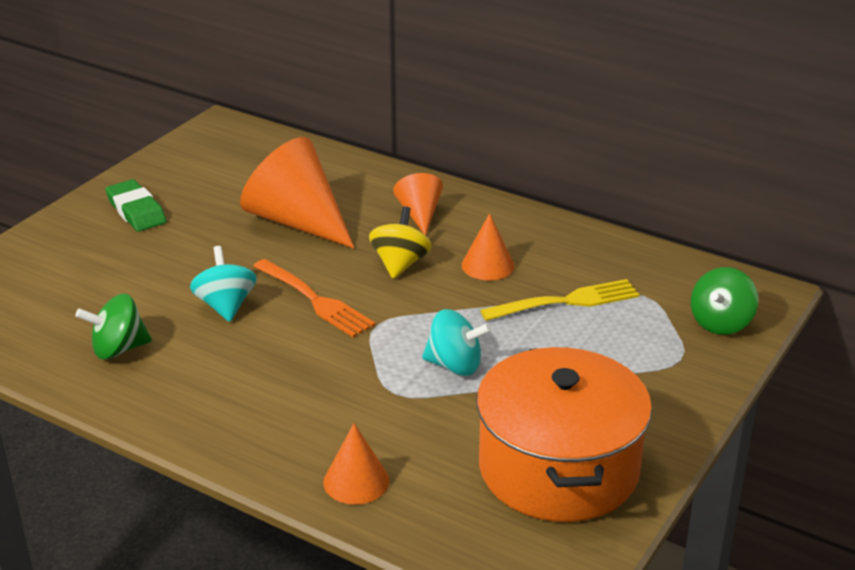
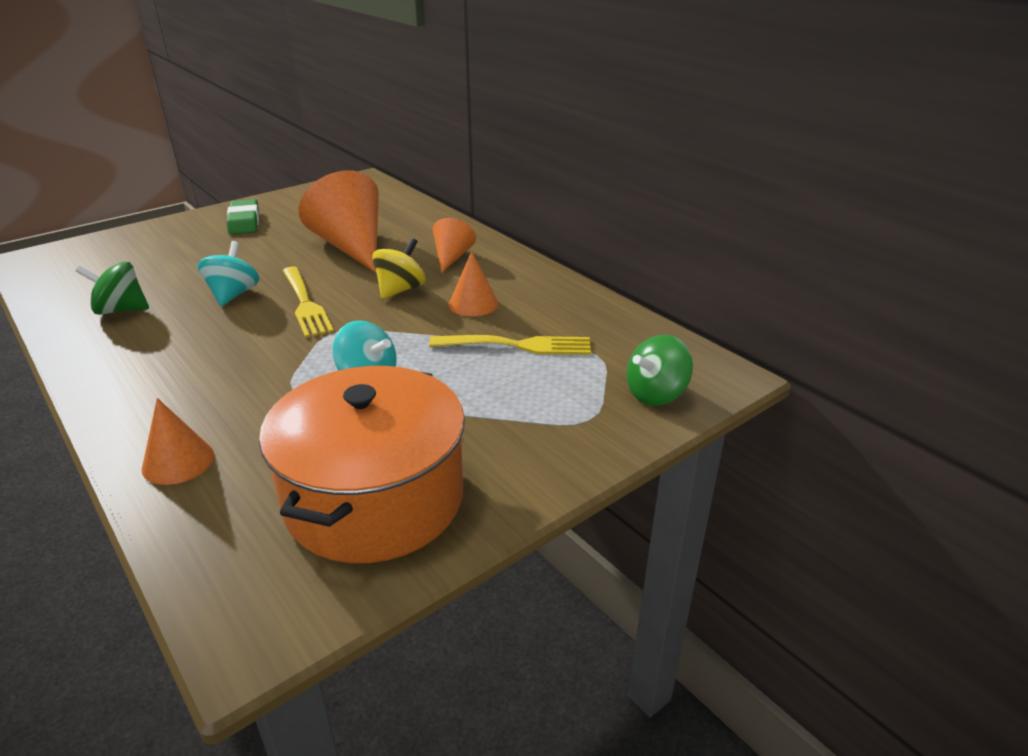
camera: 20 degrees right, 0 degrees up
orange fork [253,259,375,337] -> yellow fork [283,266,334,338]

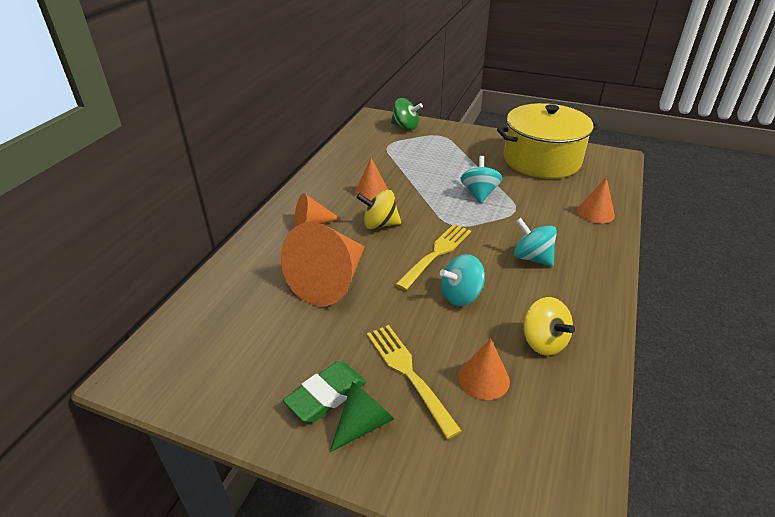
camera: 120 degrees left, 5 degrees up
green spinning top [75,262,149,315] -> yellow spinning top [523,297,575,356]
orange pot [259,366,465,563] -> yellow pot [497,103,599,179]
yellow fork [429,335,591,355] -> yellow fork moved to [367,325,462,439]
none -> green cone [330,382,394,452]
none -> orange cone [458,339,510,400]
none -> turquoise spinning top [514,218,557,267]

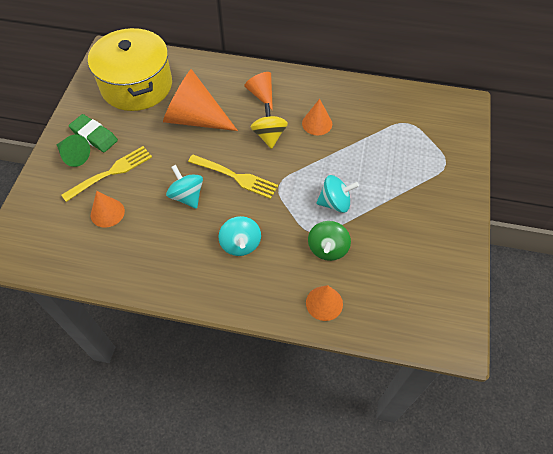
camera: 80 degrees right, 20 degrees up
green spinning top [391,98,423,130] -> green spinning top moved to [308,221,351,261]
yellow pot [497,103,599,179] -> yellow pot moved to [88,28,172,111]
turquoise spinning top [514,218,557,267] -> turquoise spinning top turned 135 degrees clockwise [219,216,261,256]
yellow spinning top [523,297,575,356] -> none

